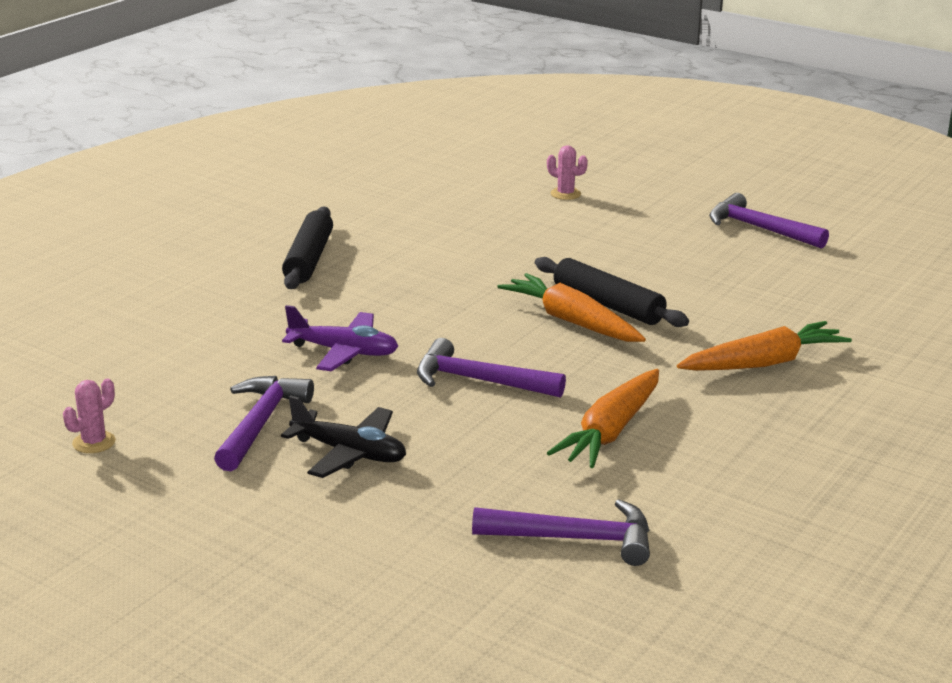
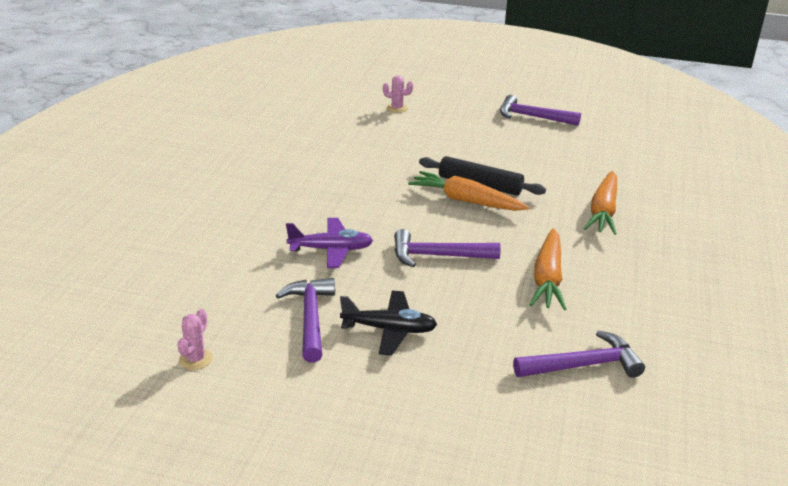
camera: 20 degrees left, 5 degrees up
black rolling pin [282,206,333,289] -> none
orange carrot [677,321,852,371] -> orange carrot turned 150 degrees clockwise [584,171,617,235]

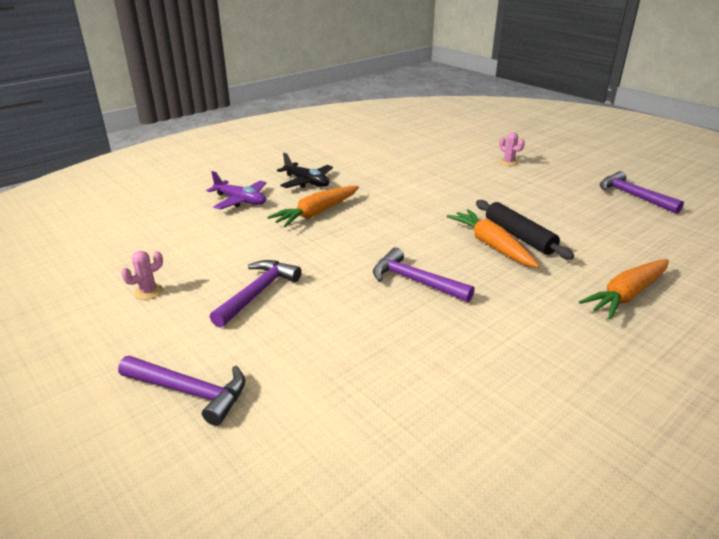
camera: 35 degrees right, 0 degrees up
purple plane [286,218,373,268] -> purple plane moved to [206,171,266,210]
black plane [340,291,438,356] -> black plane moved to [277,153,333,188]
purple hammer [513,331,645,378] -> purple hammer moved to [118,356,245,426]
orange carrot [529,228,566,310] -> orange carrot moved to [267,186,359,227]

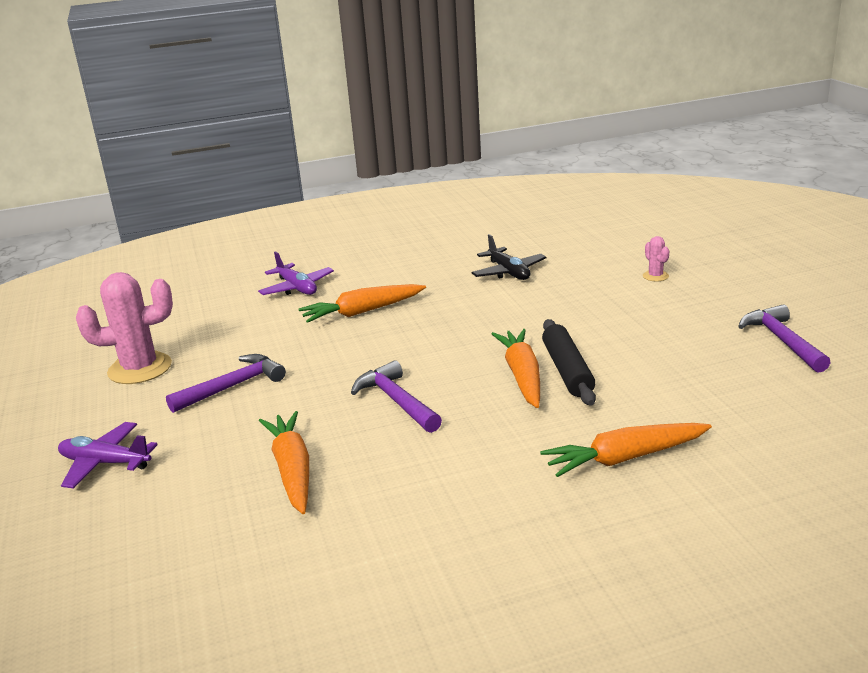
camera: 25 degrees right, 5 degrees down
purple hammer [118,356,245,426] -> purple plane [58,422,158,489]
pink cactus [121,251,163,300] -> pink cactus [76,272,173,384], size x2.18
black plane [277,153,333,188] -> black plane moved to [472,234,546,280]
none -> orange carrot [259,411,309,514]

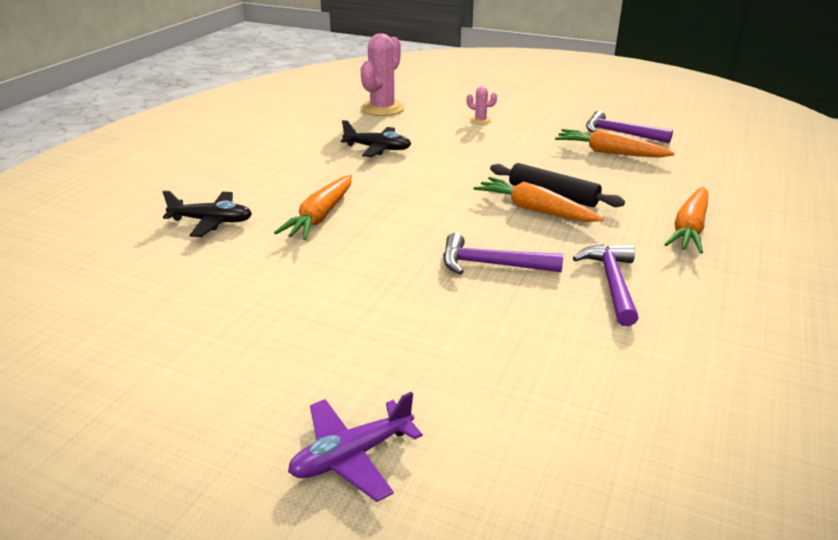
camera: 50 degrees left, 5 degrees up
pink cactus [76,272,173,384] -> pink cactus moved to [360,33,405,116]
purple hammer [166,354,286,413] -> purple hammer moved to [573,244,639,326]
purple plane [258,251,334,295] -> black plane [162,191,252,237]
orange carrot [259,411,309,514] -> orange carrot moved to [555,129,675,158]

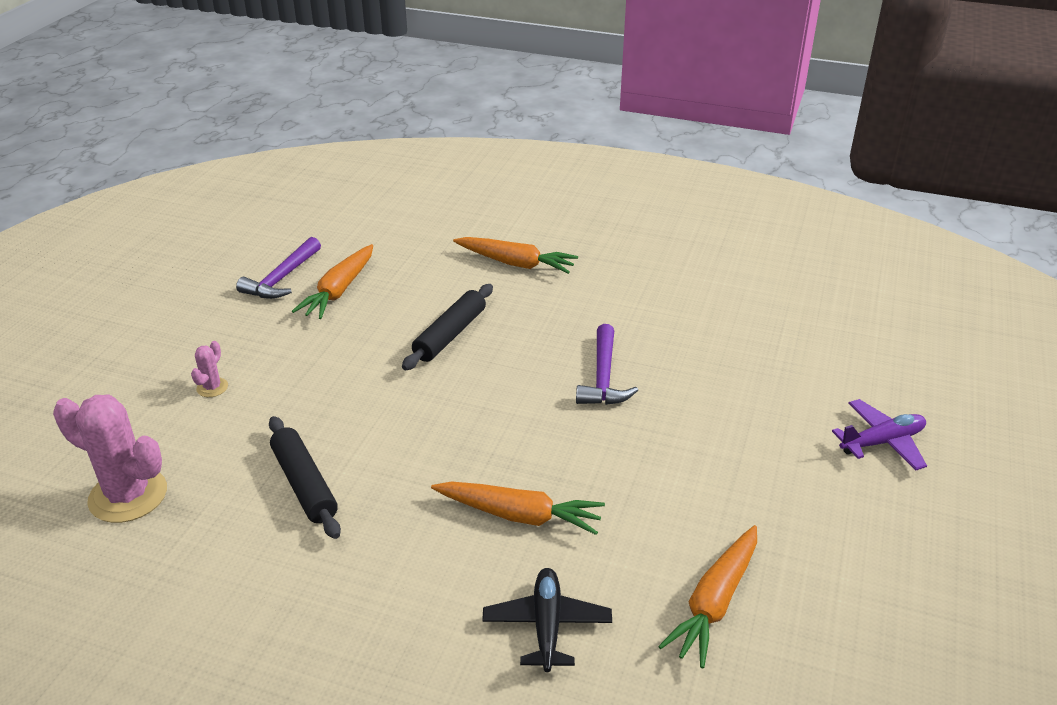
camera: 95 degrees left, 5 degrees up
purple plane [288,392,423,502] -> purple plane turned 75 degrees counterclockwise [832,399,927,471]
black plane [341,120,411,157] -> black rolling pin [269,416,341,539]
orange carrot [474,177,604,222] -> orange carrot moved to [658,525,757,668]
purple hammer [573,244,639,326] -> none

